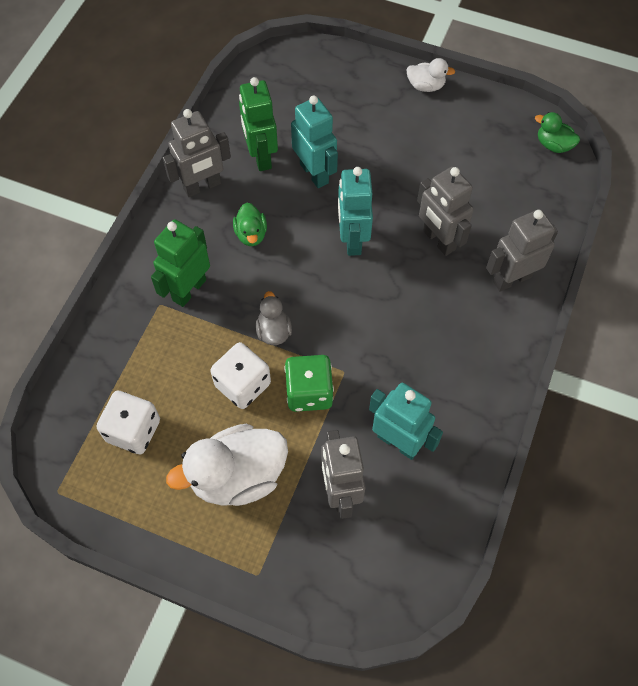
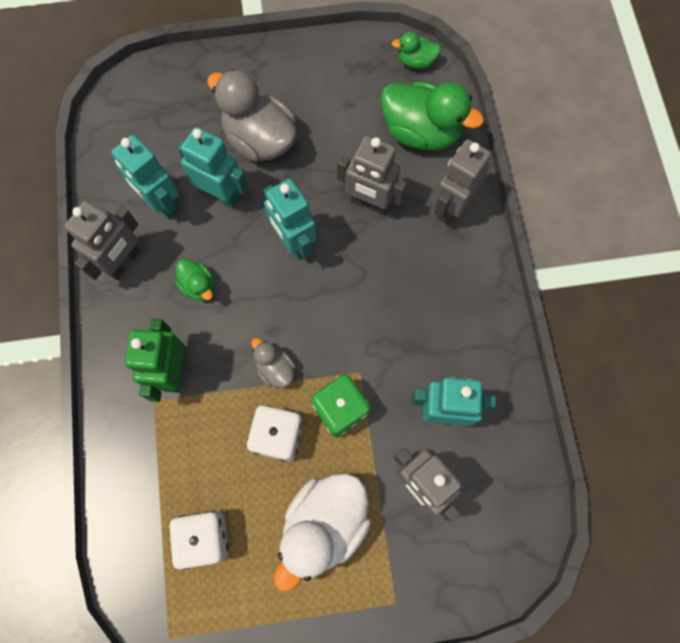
camera: 30 degrees left, 10 degrees up
green robot [239,77,278,171] -> turquoise robot [111,135,179,219]
white duck [406,58,455,92] -> none
none -> grey duck [207,69,297,162]
none -> green duck [381,81,484,151]

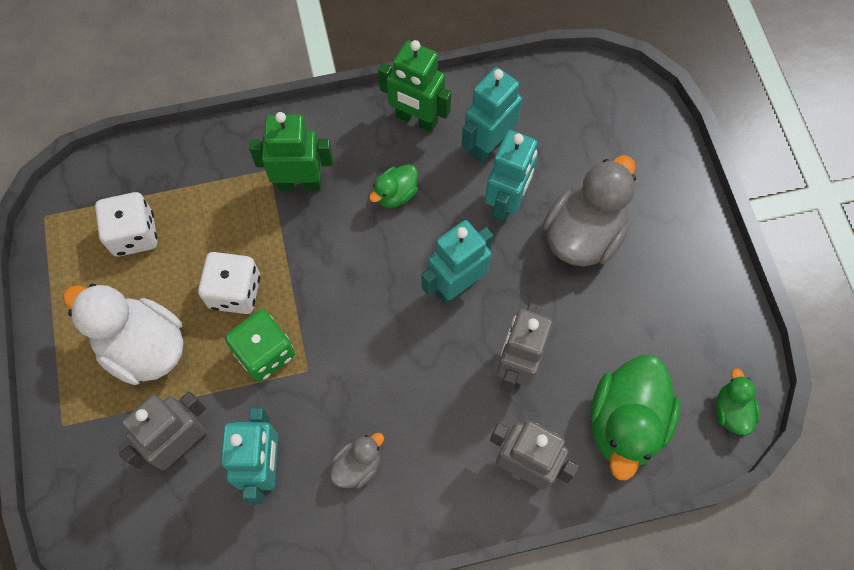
camera: 85 degrees right, 5 degrees down
grey robot [64,201,140,280] -> green robot [378,40,451,132]
grey duck [251,338,296,388] -> grey duck moved to [330,433,384,489]

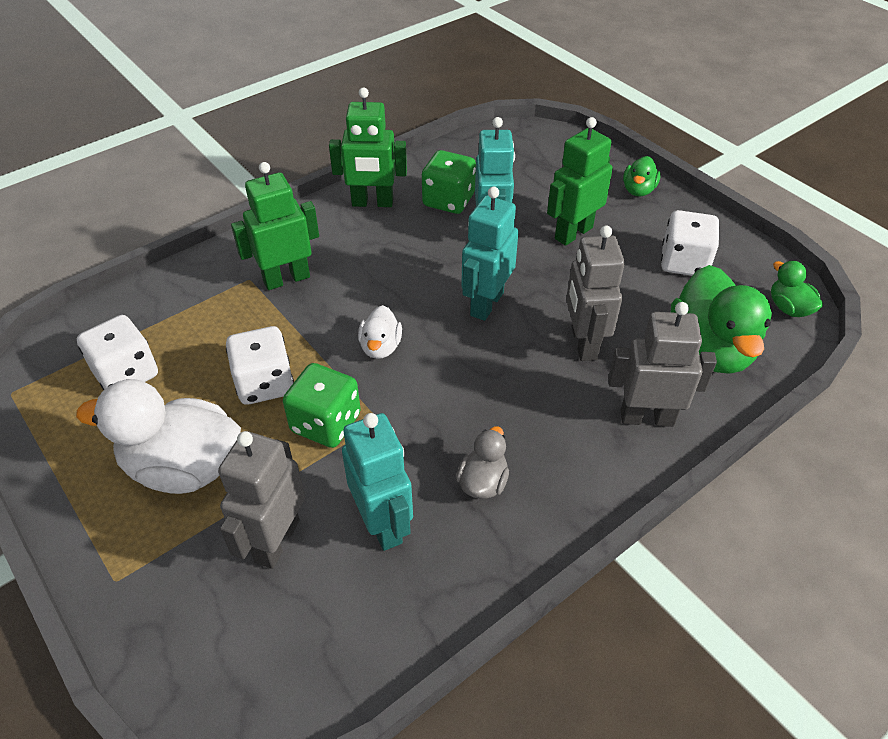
camera: 25 degrees left, 20 degrees down
green duck [369,164,418,208] -> green duck moved to [623,156,661,197]
turquoise robot [461,67,522,163] -> green dice [422,150,476,214]
grey duck [543,155,636,267] -> green robot [547,117,613,246]
none -> white duck [358,305,402,359]
none -> white dice [661,210,719,276]

